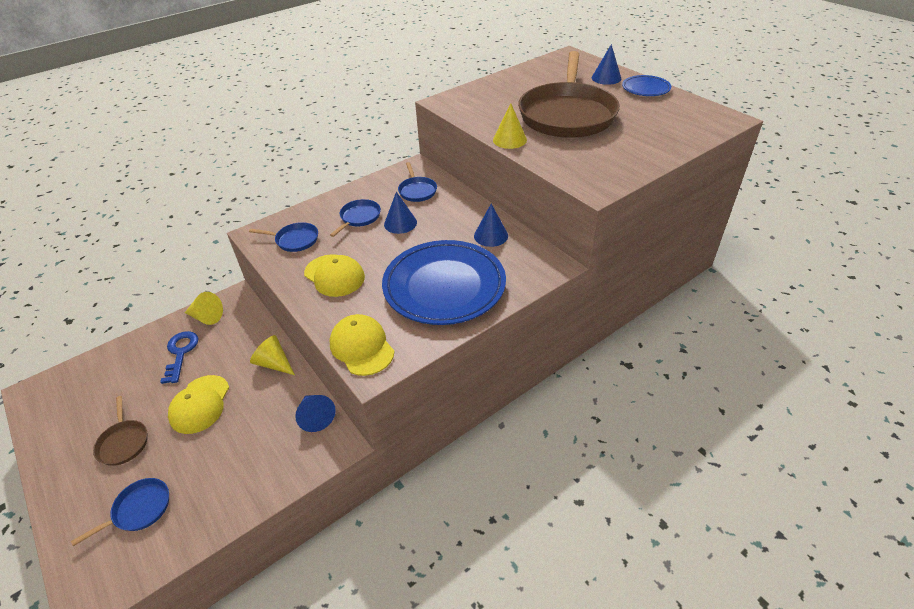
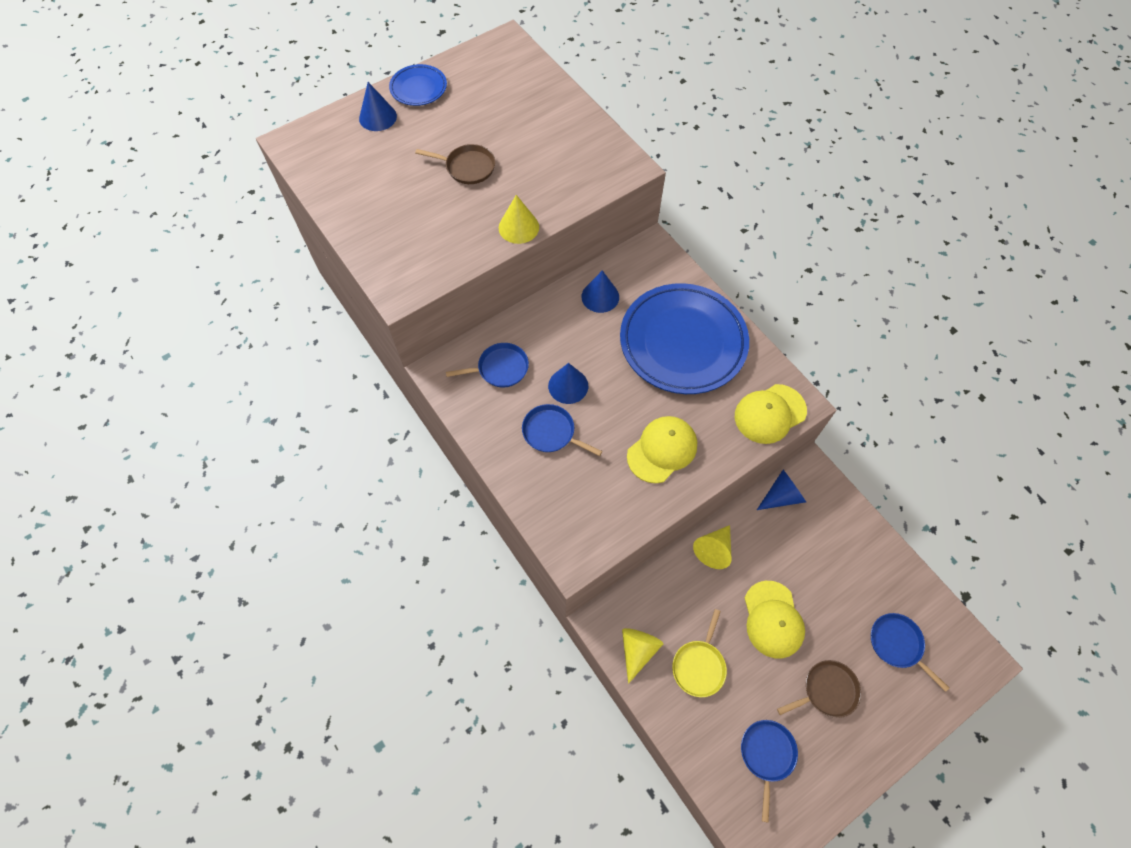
camera: 90 degrees left, 20 degrees up
blue key [160,331,199,384] -> yellow pan [672,609,727,697]
yellow cap [168,375,229,434] -> yellow cap turned 75 degrees clockwise [745,581,805,659]
blue pan [249,222,318,252] -> blue pan moved to [741,720,798,823]
brown pan [518,51,620,138] -> brown pan [415,144,495,184], size x0.42

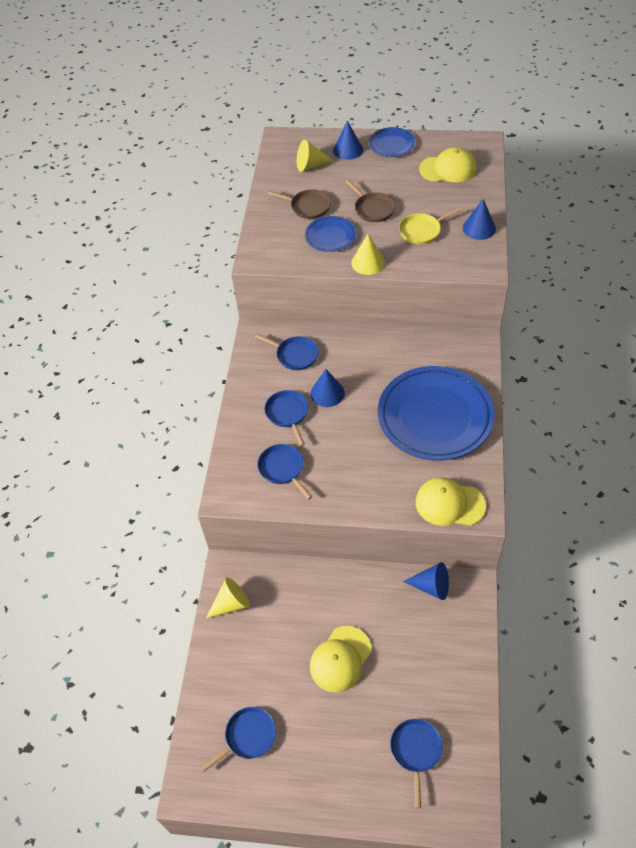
camera: 45 degrees right, 10 degrees down
blue cone [582,270,619,313] -> blue cone moved to [463,199,496,240]
yellow cap [627,416,697,483] -> yellow cap moved to [419,147,477,182]
yellow pan [672,609,727,697] -> yellow pan moved to [399,208,461,244]
yellow cone [693,525,732,569] -> yellow cone moved to [297,140,334,172]
brown pan [777,660,861,718] -> brown pan moved to [268,189,331,219]
none -> blue pan [258,444,312,500]
none -> blue plate [305,216,356,252]

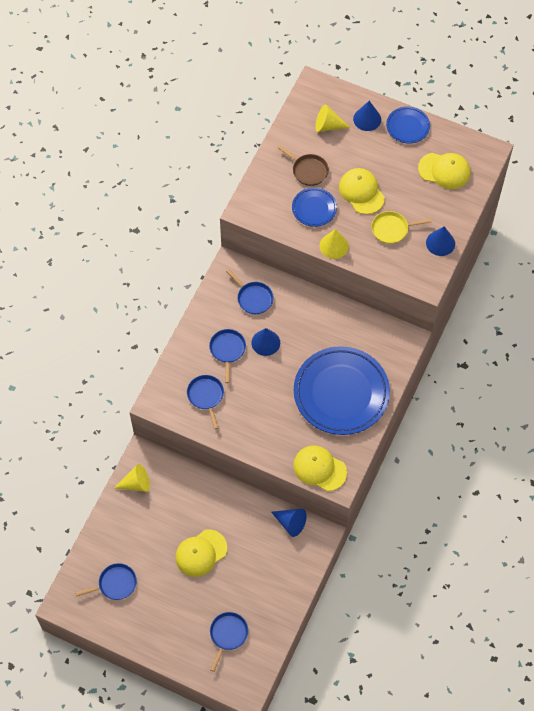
camera: 15 degrees right, 10 degrees up
brown pan [345,180,396,222] -> yellow cap [339,168,385,214]

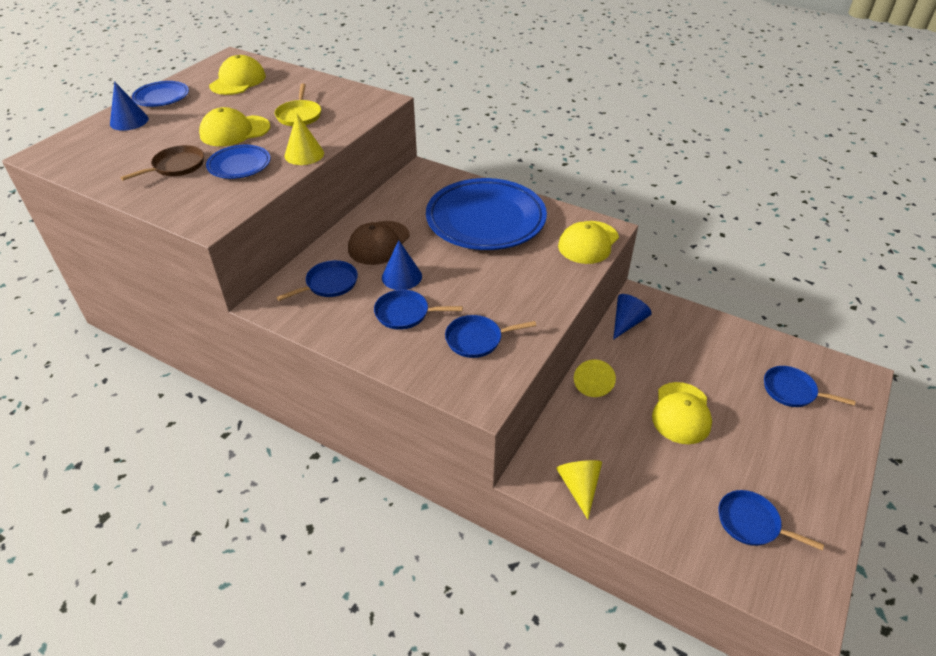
camera: 85 degrees left, 20 degrees down
blue pan [75,563,137,600] -> blue pan turned 45 degrees counterclockwise [718,490,824,551]
yellow cap [175,529,227,577] -> yellow cap turned 45 degrees clockwise [652,382,712,444]
yellow cone [315,104,350,132] -> yellow cone moved to [574,359,616,397]
blue cone [426,226,455,256] -> none
none -> brown cap [348,221,410,265]

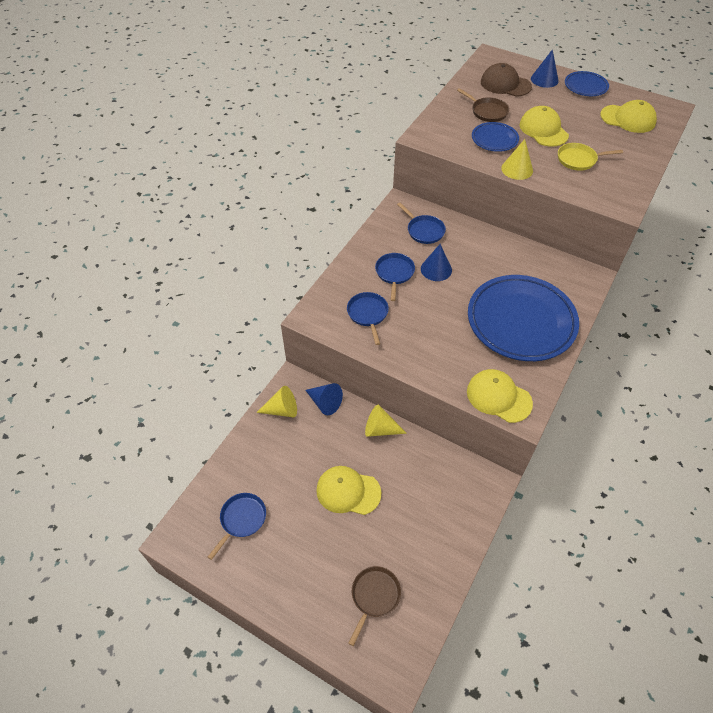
camera: 90 degrees right, 10 degrees up
brown cap [348,221,410,265] -> brown cap moved to [481,63,532,97]
blue cone [613,294,652,340] -> blue cone moved to [305,383,343,415]
blue pan [764,366,856,407] -> brown pan [348,566,401,646]

